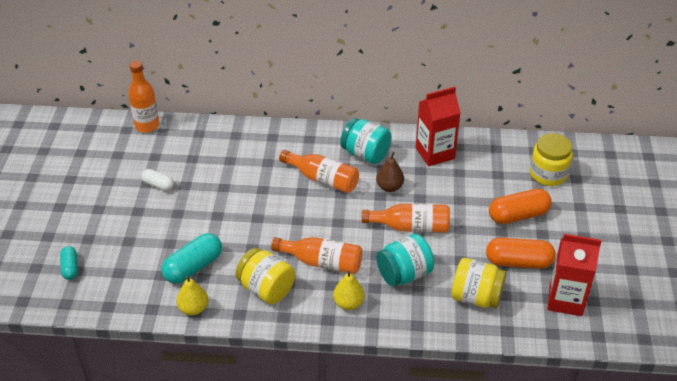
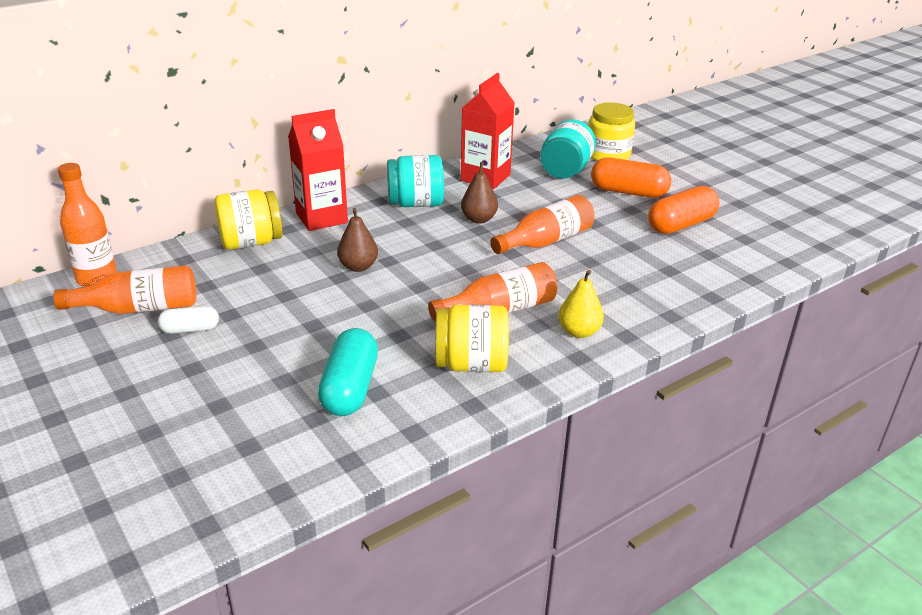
camera: 40 degrees left, 10 degrees down
turquoise capsule [60,246,78,280] -> none
yellow pear [176,276,208,315] -> none
orange bottle [279,150,359,193] -> orange bottle moved to [54,265,196,314]
turquoise jar [376,234,434,286] -> turquoise jar moved to [541,119,596,179]
yellow jar [452,258,506,308] -> yellow jar moved to [214,190,282,250]
orange capsule [489,189,552,224] -> orange capsule turned 75 degrees clockwise [591,157,671,198]
red carton [547,234,602,316] -> red carton moved to [288,109,348,231]
none -> brown pear [337,208,378,272]

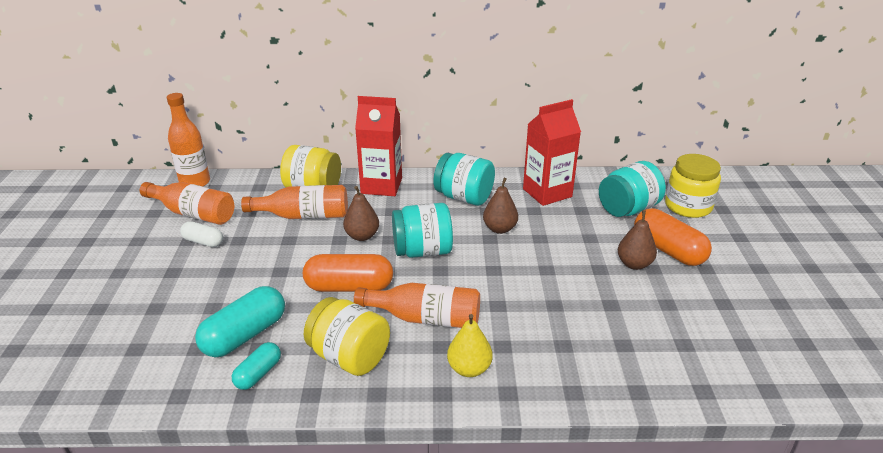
camera: 35 degrees right, 0 degrees up
orange bottle [490,195,595,254] -> orange bottle moved to [241,185,348,219]
orange capsule [648,186,720,234] -> orange capsule moved to [303,254,393,292]
none -> turquoise capsule [232,342,281,390]
none -> turquoise jar [392,203,453,258]
none -> brown pear [618,210,657,270]

